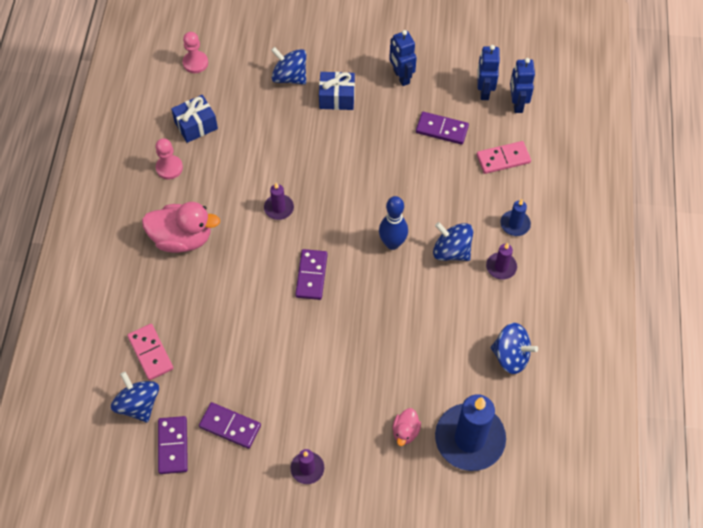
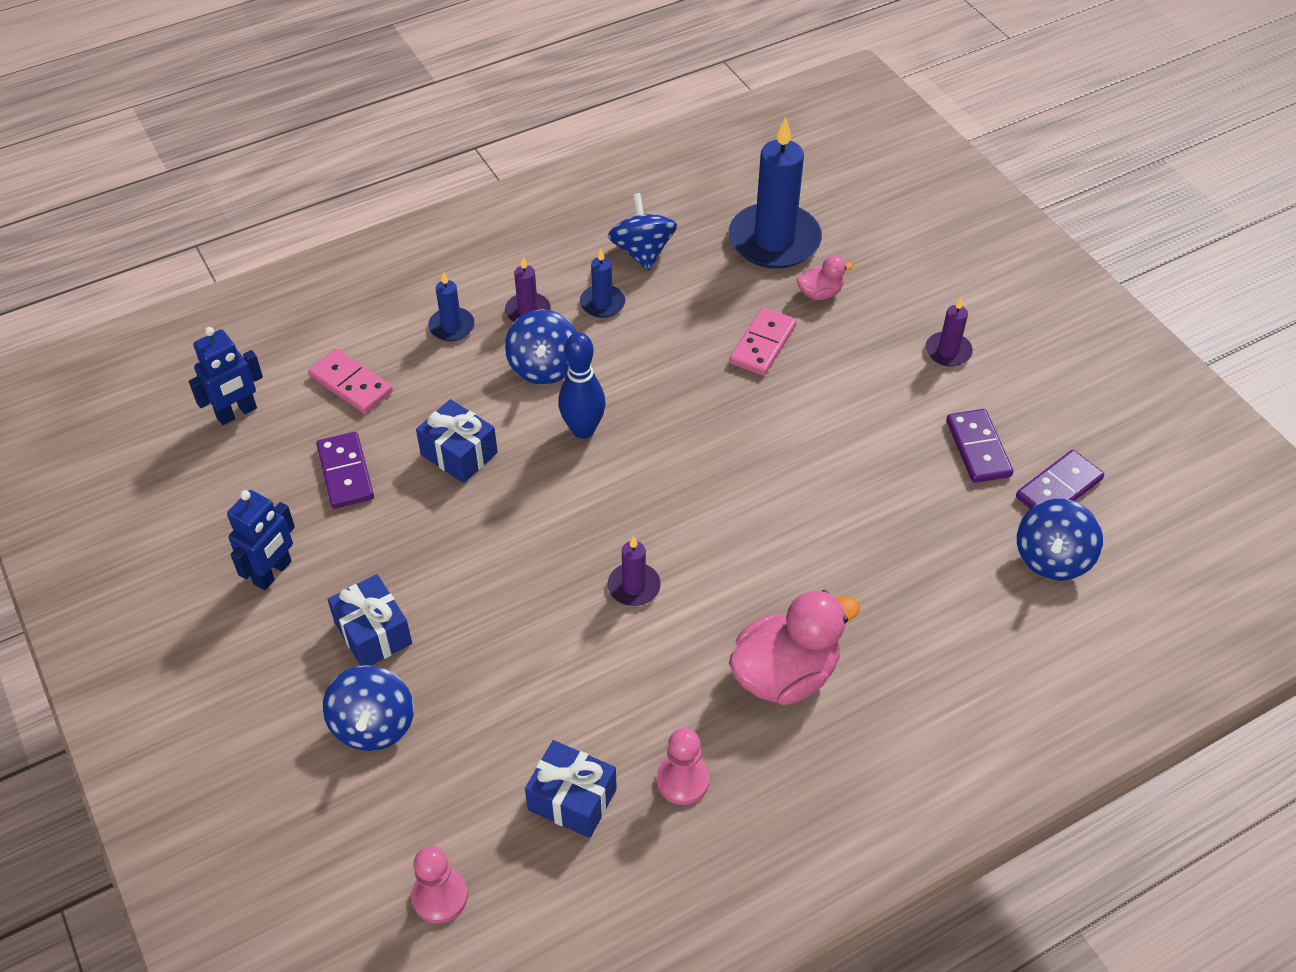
camera: 125 degrees left, 10 degrees down
pink domino [127,324,173,380] -> pink domino moved to [729,307,797,376]
pink duck [142,202,220,253] -> pink duck turned 90 degrees clockwise [729,590,860,705]
purple domino [295,249,328,300] -> none
blue robot [477,45,500,100] -> none
none -> blue gift [416,399,498,483]
none -> blue candle [580,249,625,318]

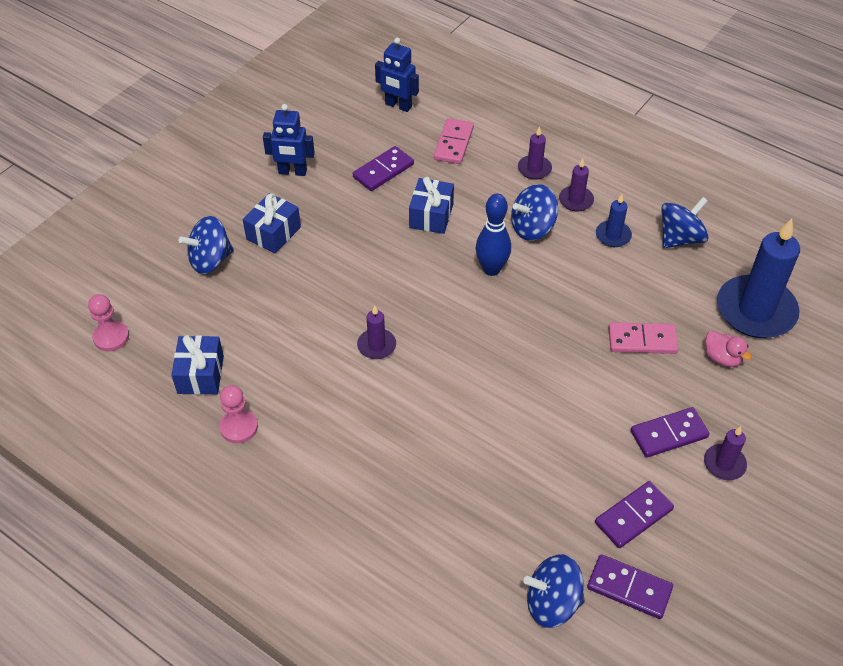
camera: 65 degrees right, 0 degrees up
blue candle [428,272,475,341] -> purple candle [518,126,552,180]
pink duck [729,590,860,705] -> none
none -> purple domino [631,407,710,458]

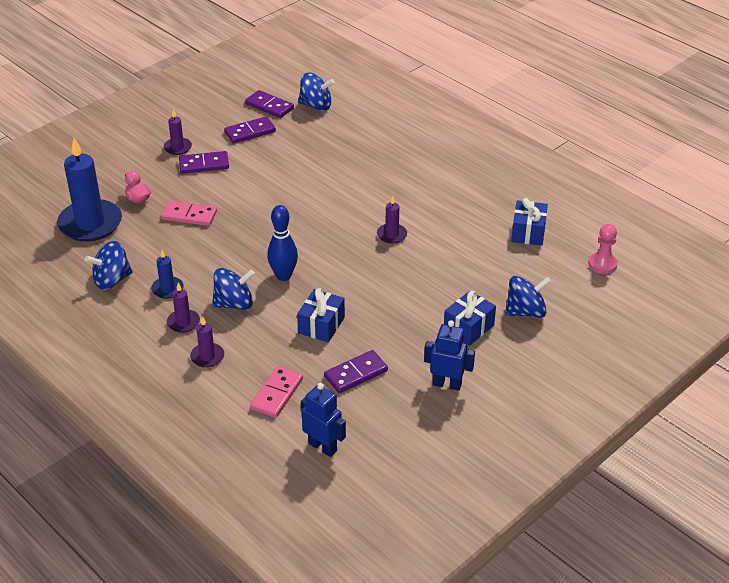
camera: 170 degrees left, 10 degrees down
pink pawn [220,385,258,443] -> none

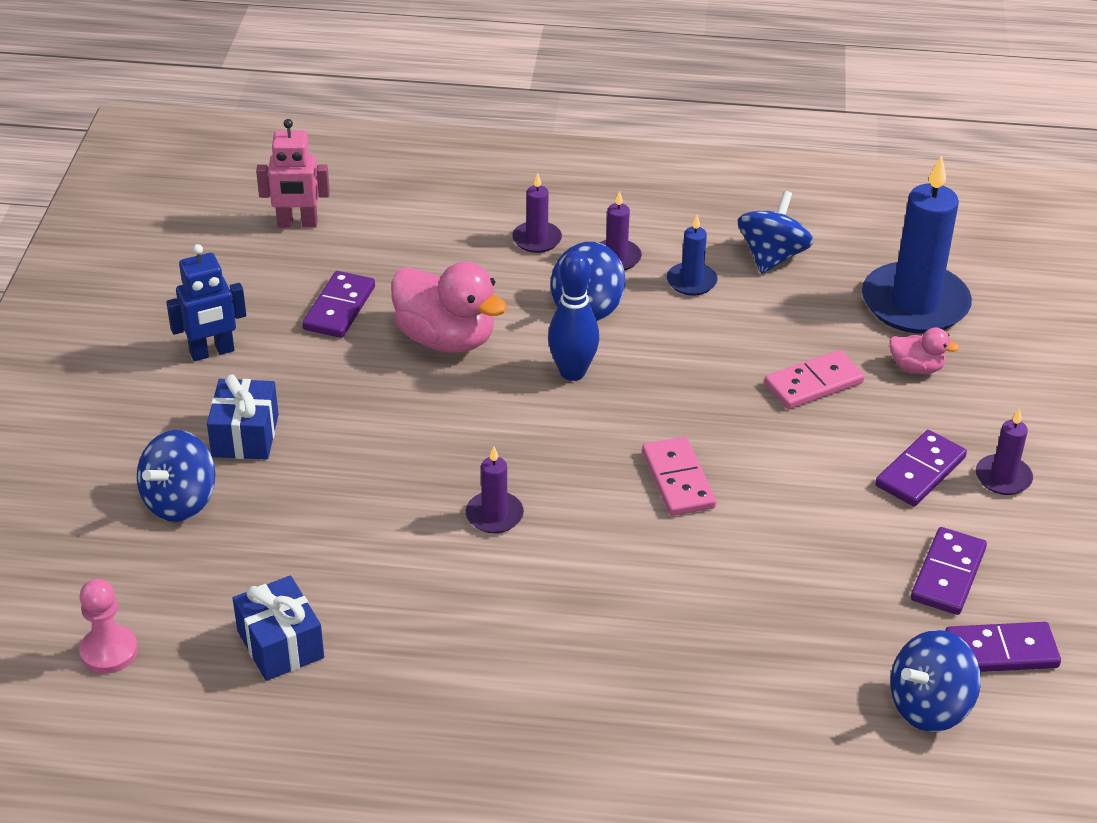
camera: 140 degrees right, 0 degrees up
pink domino [250,366,303,418] -> pink domino moved to [642,437,716,516]
blue gift [297,288,345,342] -> pink duck [391,261,507,353]
blue robot [301,383,346,457] -> pink robot [256,119,330,228]

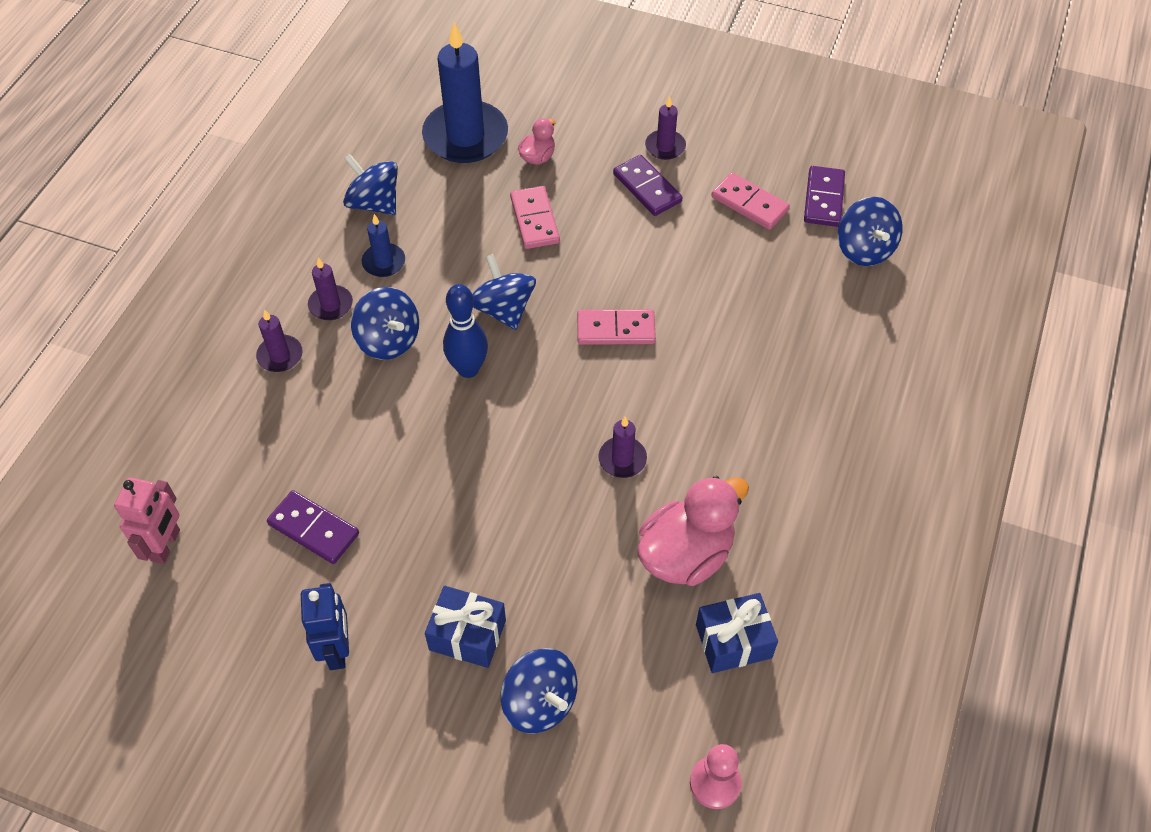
camera: 75 degrees left, 15 degrees up
pink duck [391,261,507,353] -> pink duck moved to [638,476,749,586]
purple domino [911,527,987,615] -> pink domino [711,173,790,230]
none -> blue spinning top [472,254,536,330]

